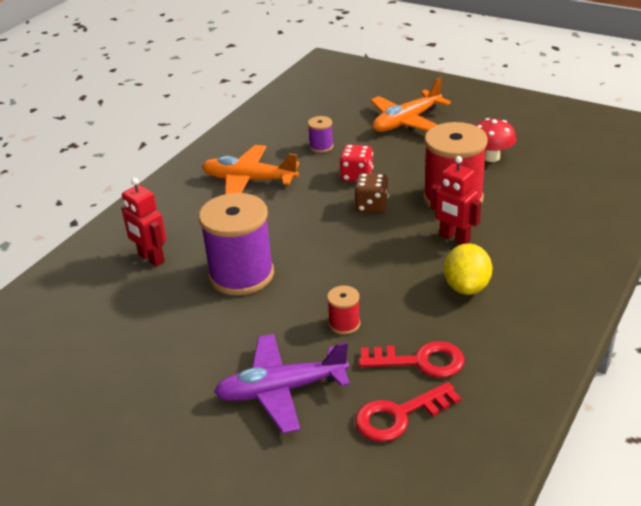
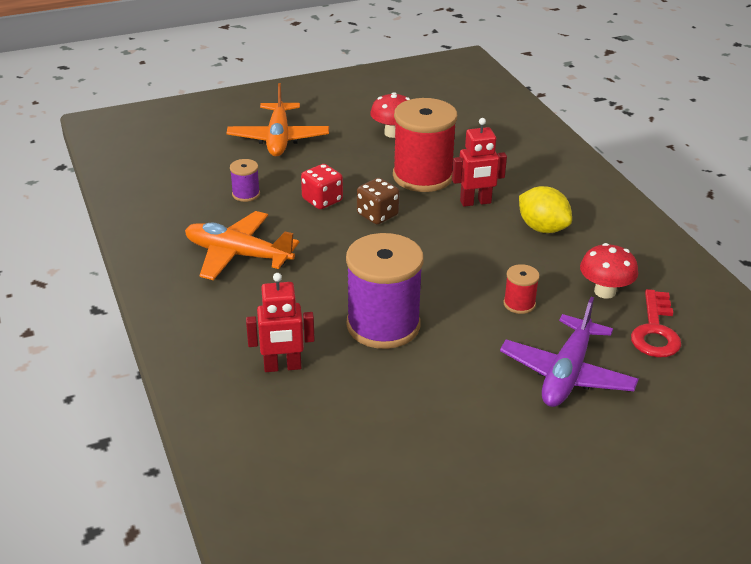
camera: 55 degrees left, 0 degrees up
orange plane [202,145,299,194] -> orange plane turned 60 degrees clockwise [185,211,299,280]
red key [359,341,464,378] -> red mushroom [580,243,638,299]

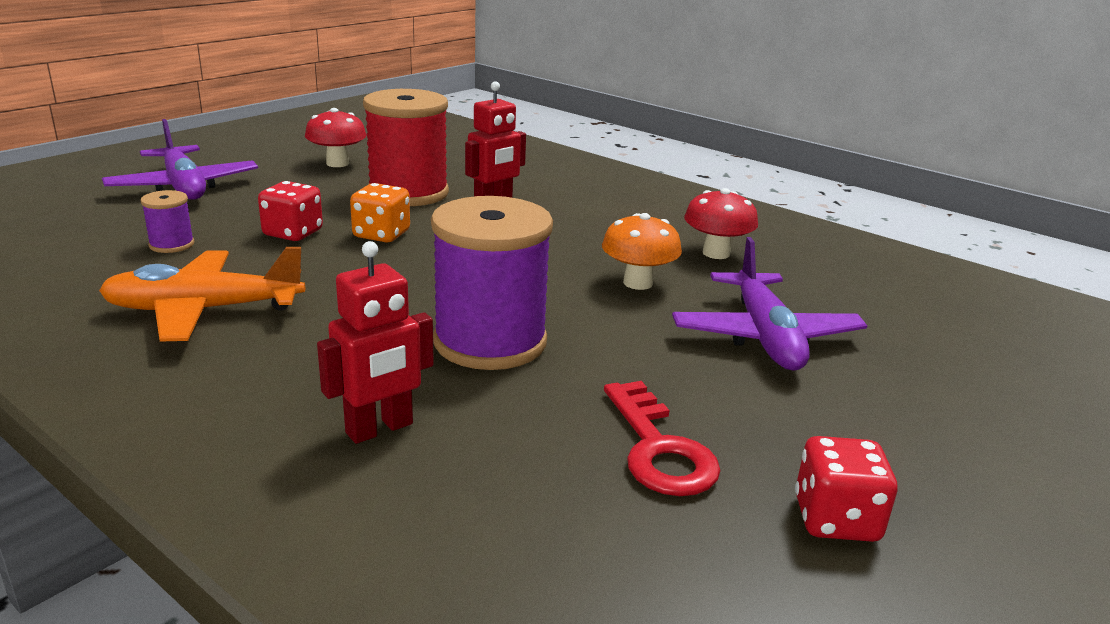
camera: 30 degrees left, 10 degrees down
orange plane [226,83,329,156] -> purple plane [102,119,258,200]
brown dice [357,178,399,224] -> orange dice [350,183,410,243]
red spool [503,264,540,314] -> orange mushroom [602,213,682,290]
yellow lemon [519,186,572,233] -> none
red key [631,289,681,357] -> red key moved to [604,381,721,496]
none -> red dice [795,436,898,542]

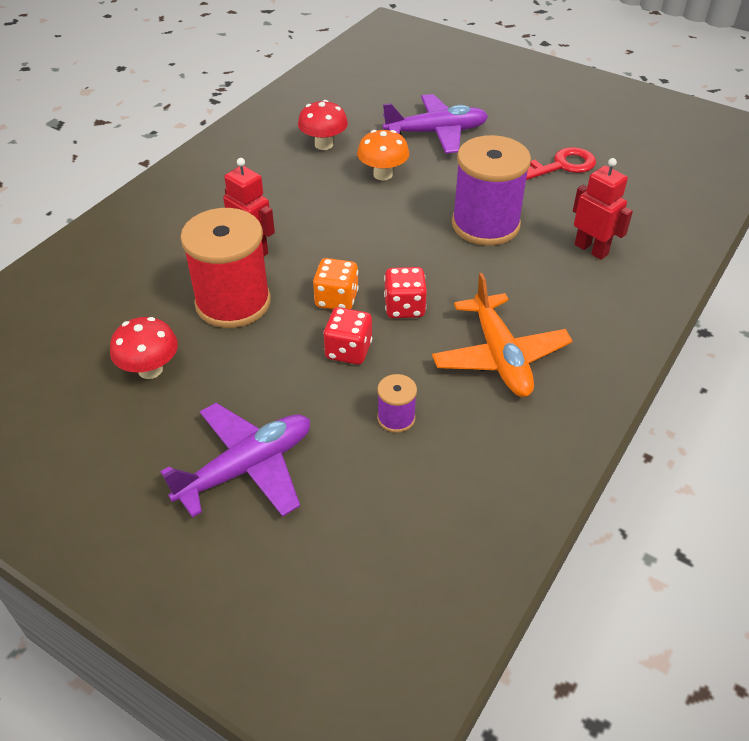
camera: 95 degrees left, 20 degrees up
red dice [795,436,898,542] -> red dice moved to [384,267,427,318]

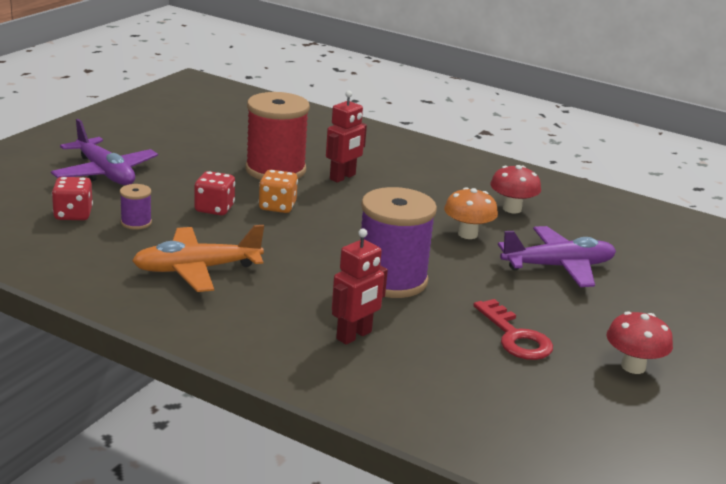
camera: 85 degrees right, 20 degrees down
red mushroom [110,317,178,379] -> red mushroom moved to [607,311,673,374]
purple plane [383,94,488,154] -> purple plane turned 90 degrees counterclockwise [498,226,616,287]
red dice [384,267,427,318] -> red dice moved to [52,177,93,220]

